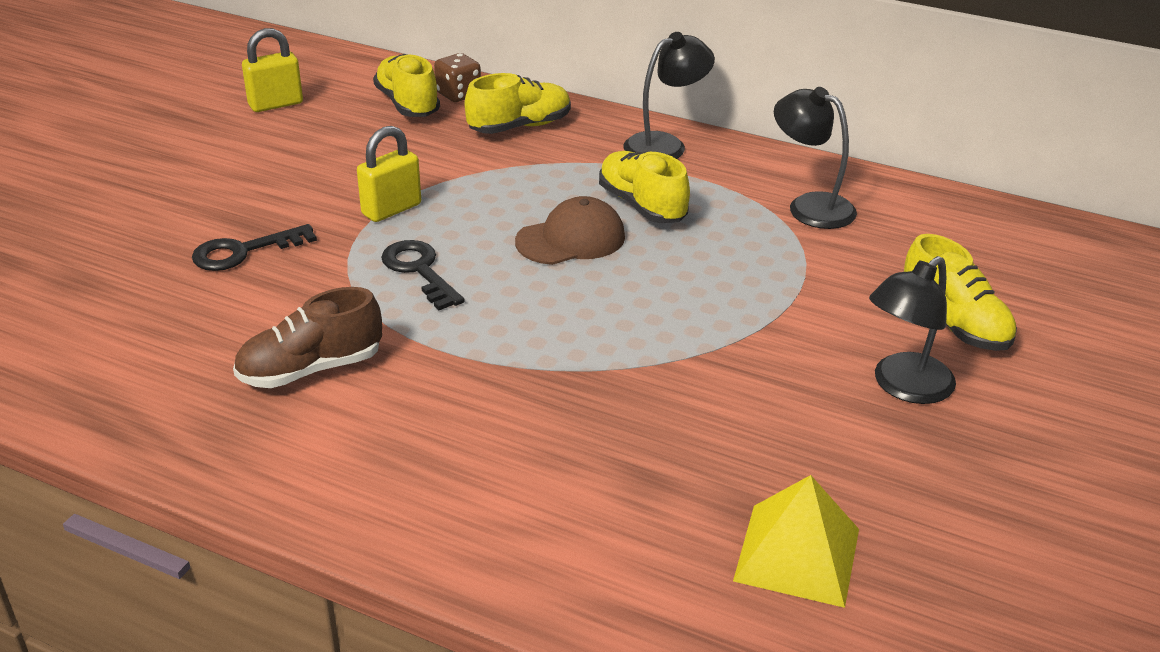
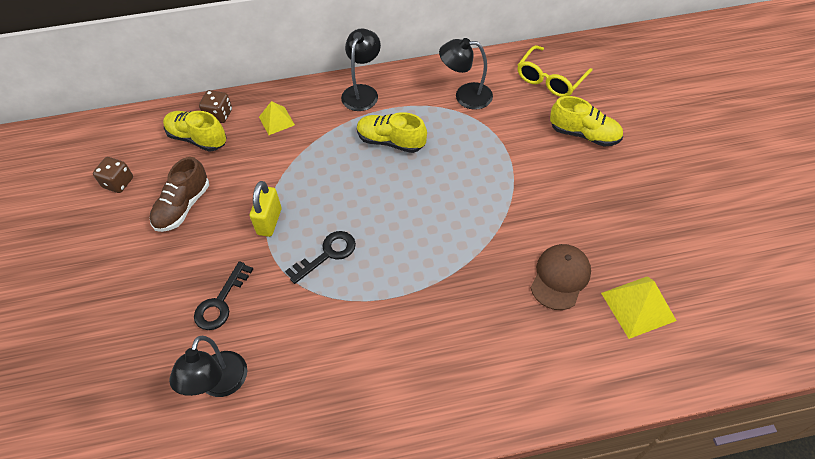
camera: 35 degrees left, 20 degrees up
brown shoe [233,287,382,388] -> brown shoe moved to [150,157,209,232]
yellow padlock [242,28,303,112] -> brown dice [93,157,133,193]
black key [381,240,465,310] -> black key turned 120 degrees clockwise [285,231,356,284]
yellow shoe [465,73,571,134] -> yellow pyramid [259,101,295,135]
brown cap [515,196,625,265] -> brown cap moved to [531,244,591,310]
black lamp [869,256,956,404] -> black lamp moved to [169,336,247,397]
none -> yellow glasses [518,45,593,97]

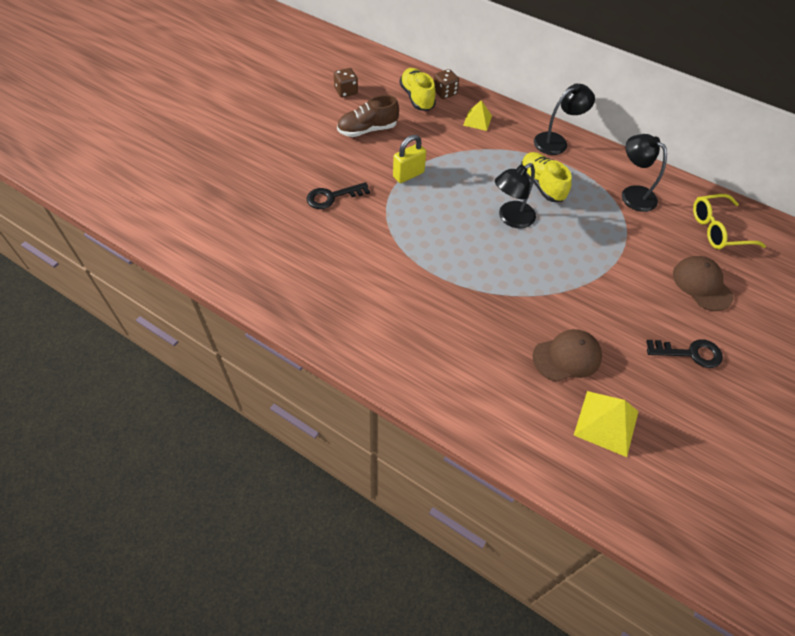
camera: 40 degrees right, 0 degrees up
black lamp [169,336,247,397] -> black lamp moved to [495,163,536,228]
black key [285,231,356,284] -> black key moved to [646,339,723,368]
yellow shoe [550,96,623,147] -> brown cap [673,256,733,311]

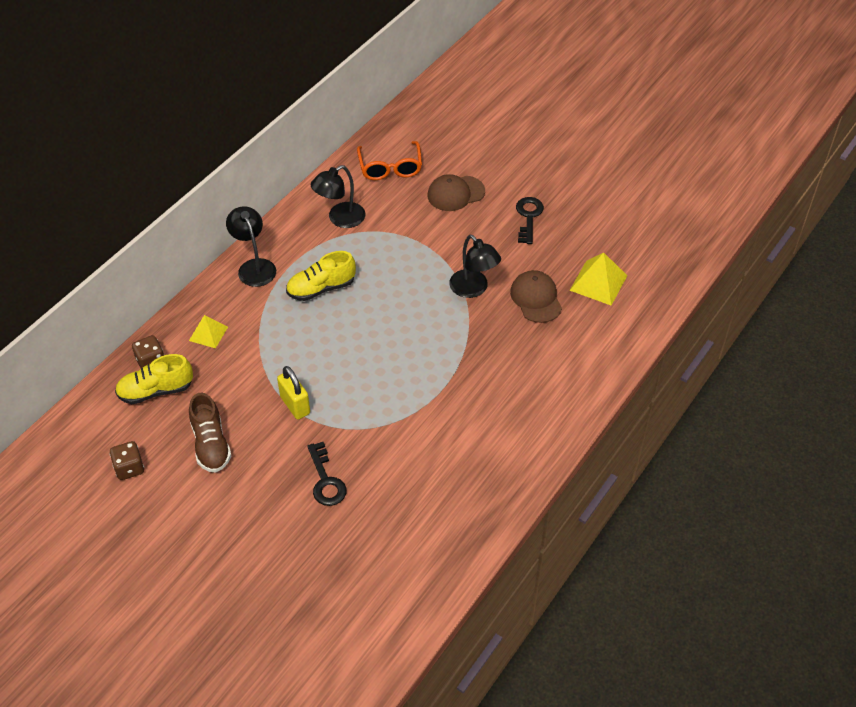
camera: 85 degrees left, 5 degrees down
black lamp [495,163,536,228] -> black lamp moved to [449,235,501,298]
yellow glasses [693,194,766,249] -> orange glasses [357,141,422,180]

